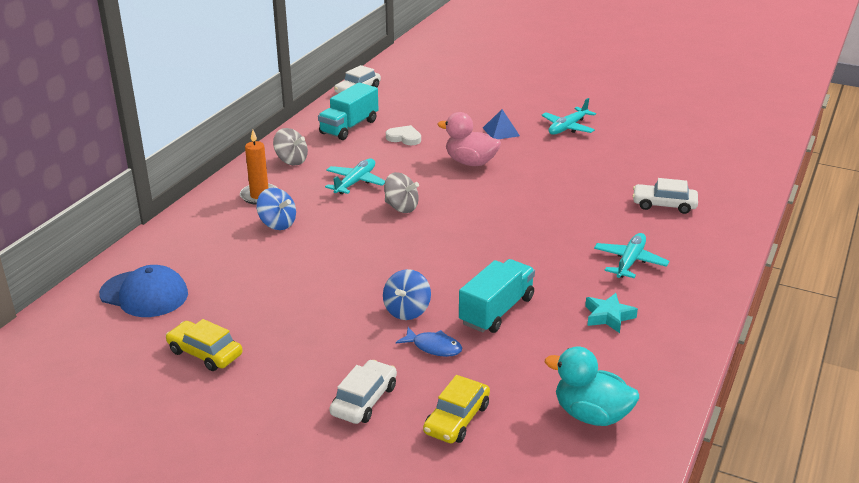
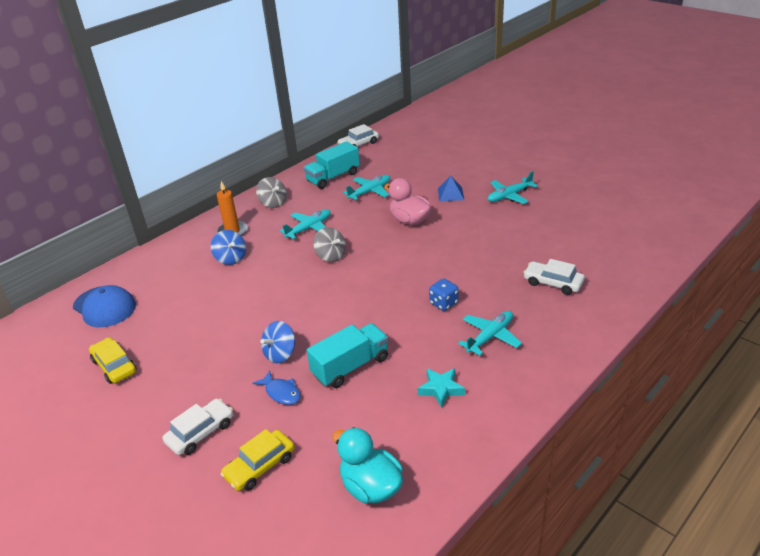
camera: 20 degrees right, 5 degrees up
white heart [386,125,421,145] -> turquoise plane [343,175,390,200]
none -> blue dice [429,278,458,311]

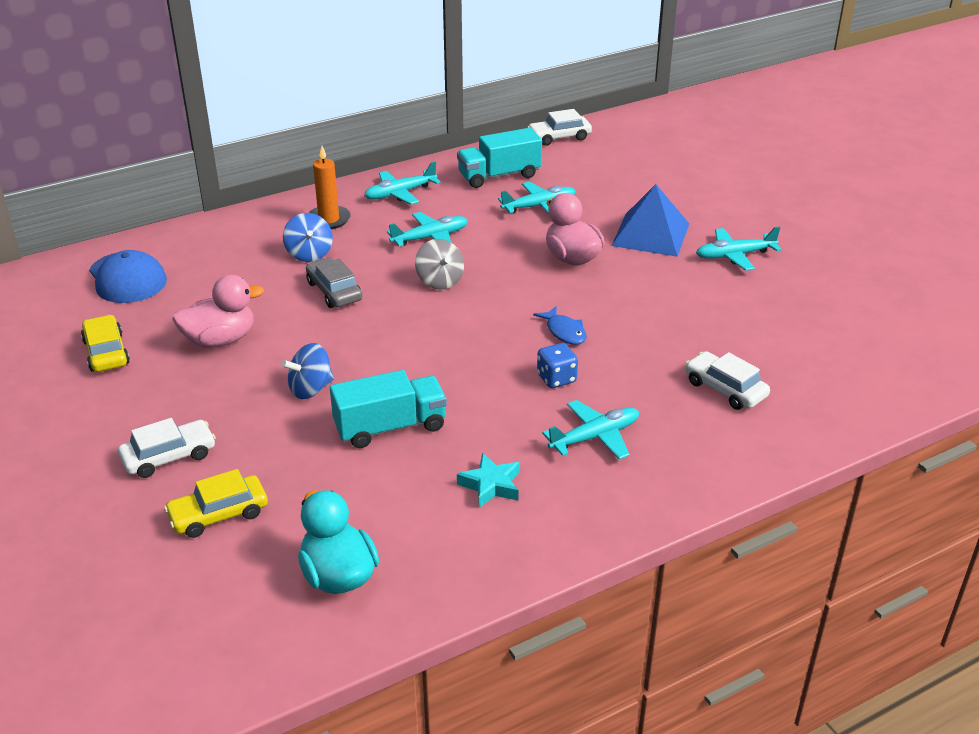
camera: 15 degrees right, 0 degrees up
blue fish [252,370,301,405] -> blue fish moved to [533,306,586,345]
grey spinning top [256,177,287,208] -> turquoise plane [364,161,440,204]
blue pyramid [438,176,464,201] -> blue pyramid [611,184,689,257], size x1.78
none -> pink duck [172,275,264,348]
none -> grey car [306,258,362,308]

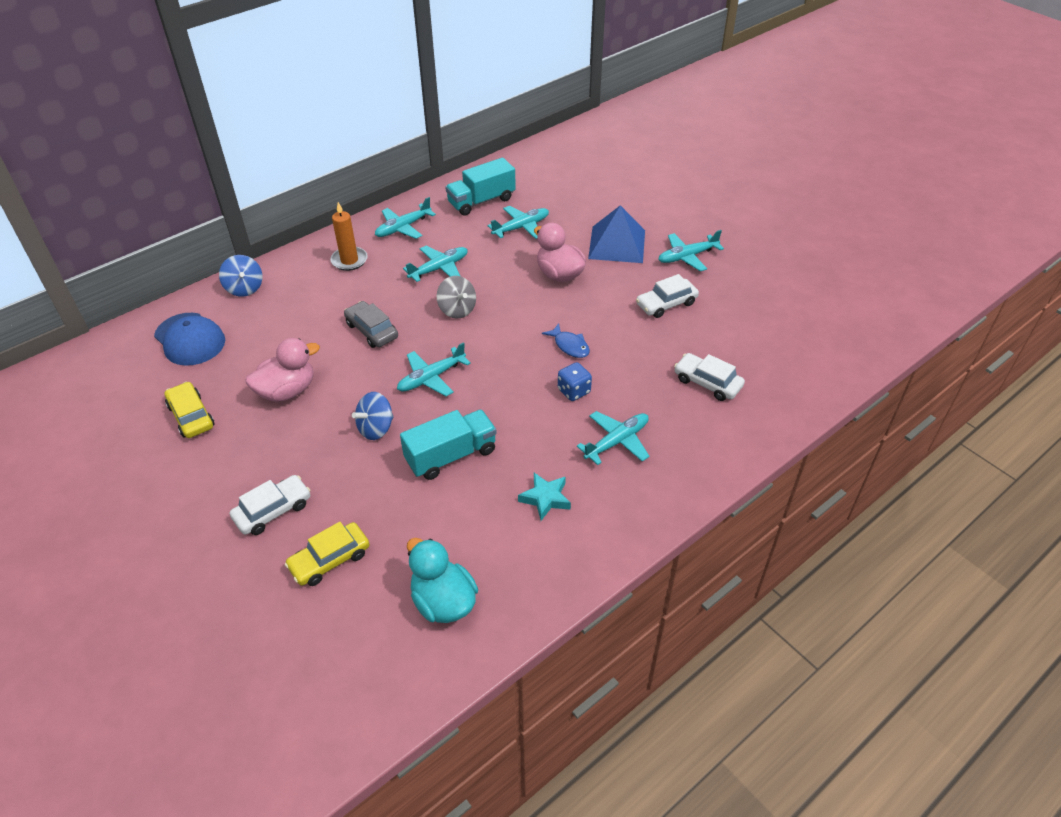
camera: 10 degrees left, 10 degrees up
blue spinning top [283,213,333,262] -> blue spinning top moved to [219,255,262,297]
white car [527,109,592,146] -> white car moved to [636,274,699,318]
none -> turquoise plane [397,342,471,396]

